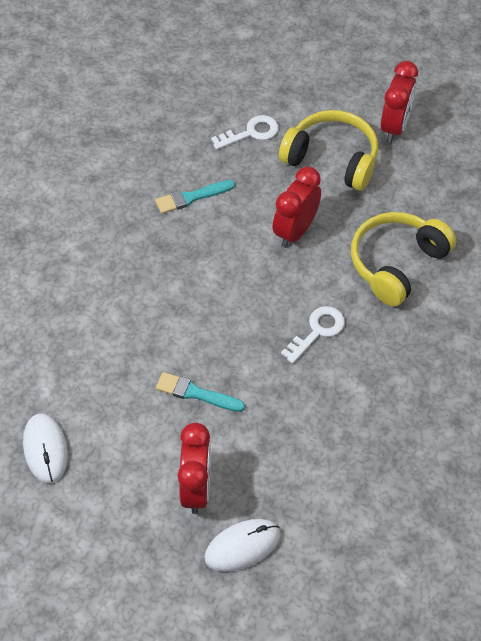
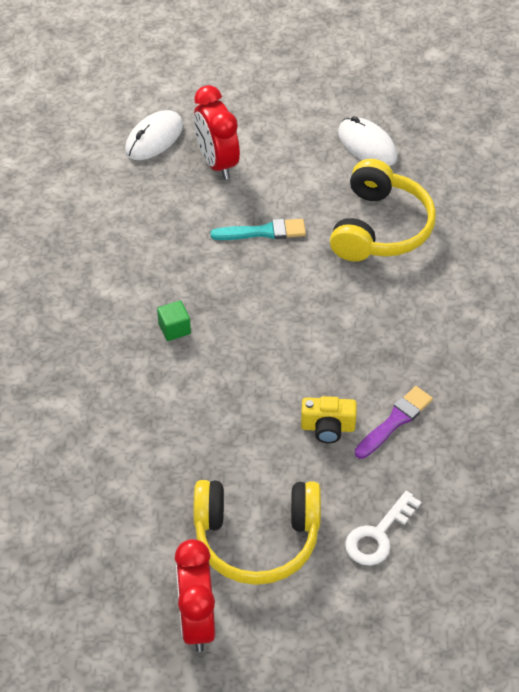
camera: 155 degrees right, 5 degrees down
turquoise brush [155,180,235,214] -> purple brush [355,386,433,459]
red clock [272,166,321,248] -> none
white key [281,306,345,364] -> green cube [157,301,191,341]
yellow headphones [351,212,456,306] -> yellow headphones moved to [330,159,436,262]
none -> yellow camera [301,396,357,443]

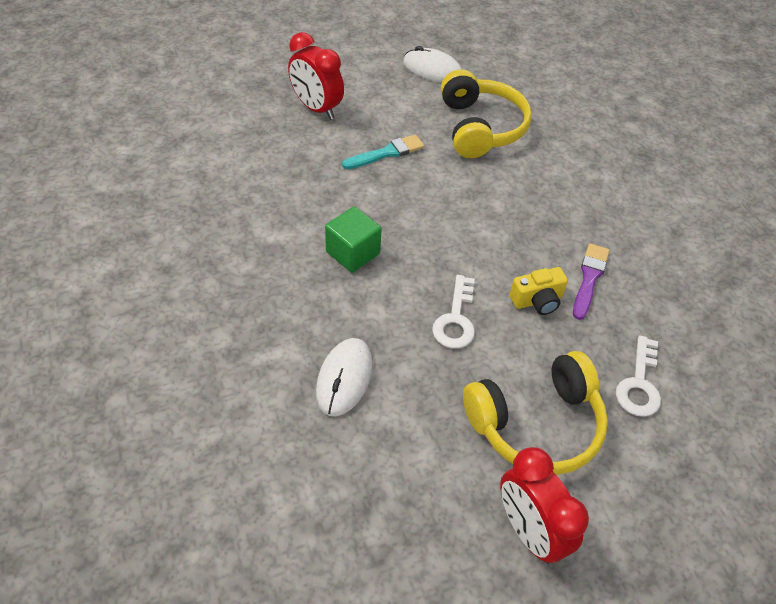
camera: 25 degrees left, 0 degrees up
white mouse [125,110,183,160] -> white mouse moved to [316,338,373,416]
green cube [157,301,191,341] -> green cube [325,207,382,273], size x1.57
none -> white key [432,275,475,348]

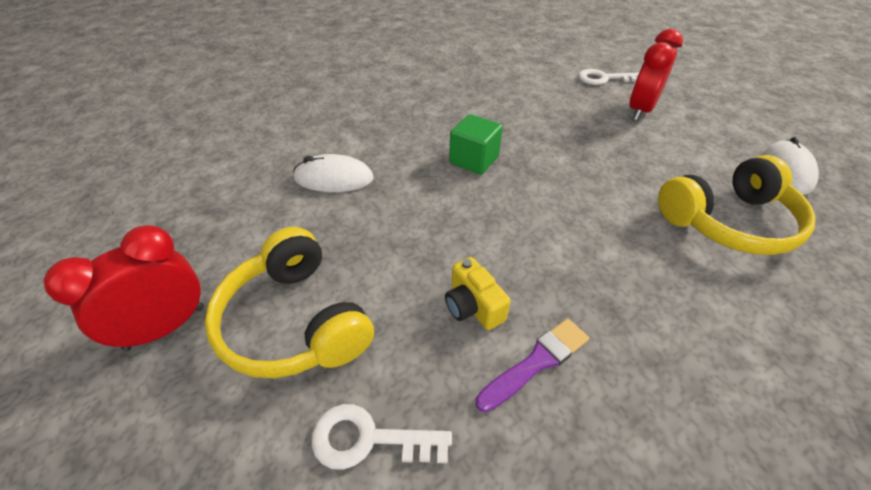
camera: 80 degrees right, 5 degrees down
turquoise brush [342,134,424,169] -> none
white key [432,275,475,348] -> white key moved to [578,69,639,85]
purple brush [573,243,609,320] -> purple brush turned 45 degrees counterclockwise [476,318,589,412]

